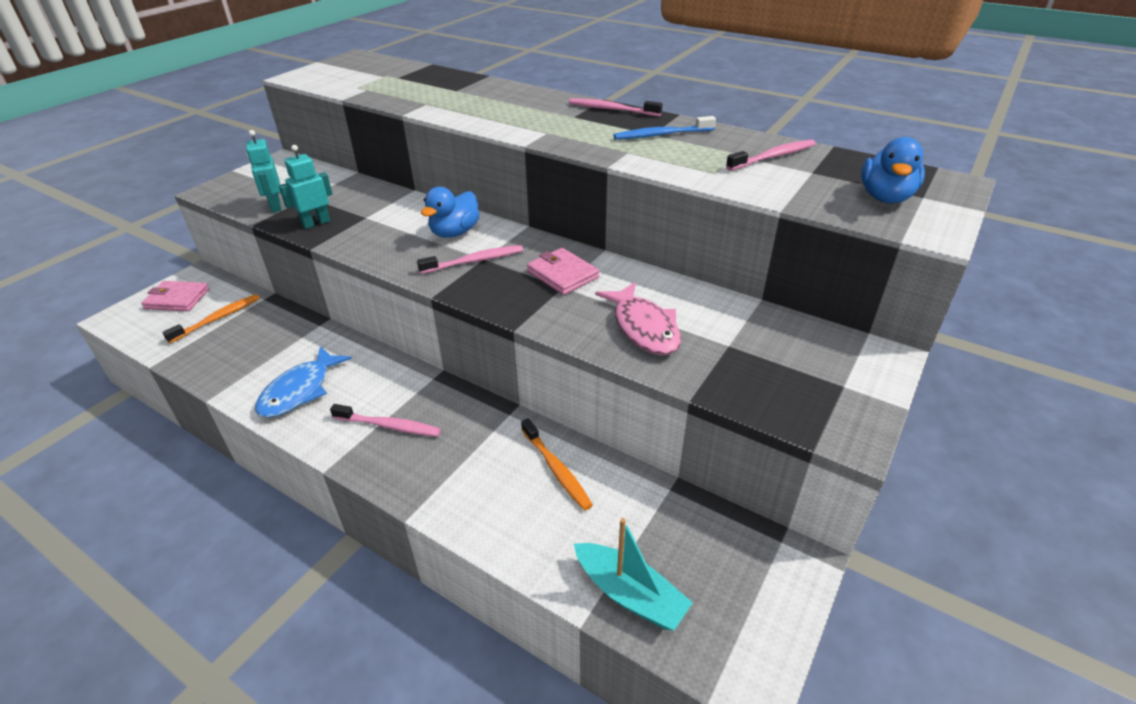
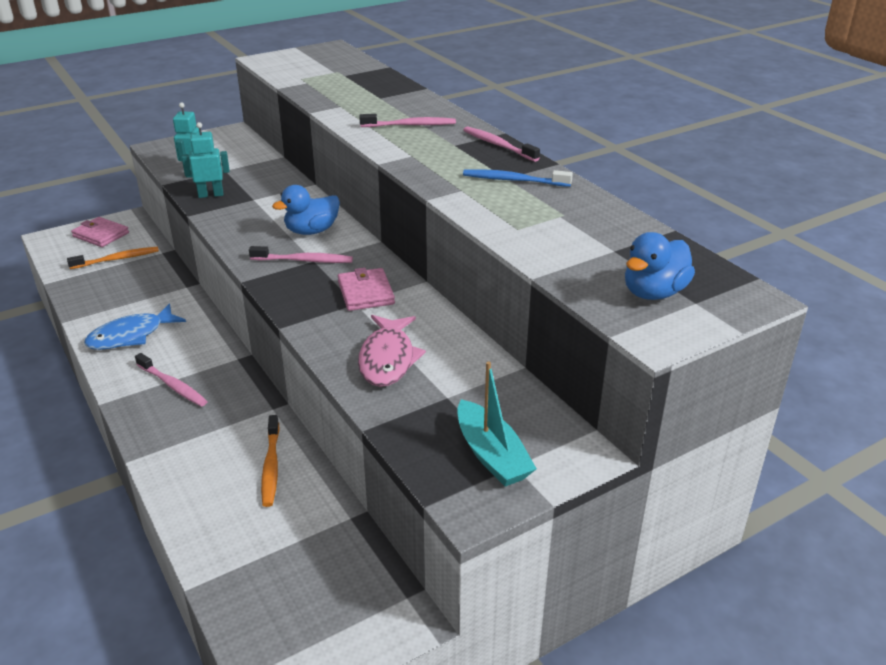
camera: 25 degrees right, 5 degrees down
turquoise boat [574,518,693,631] -> turquoise boat moved to [457,361,537,486]
pink toothbrush [726,139,816,171] -> pink toothbrush moved to [359,114,456,127]

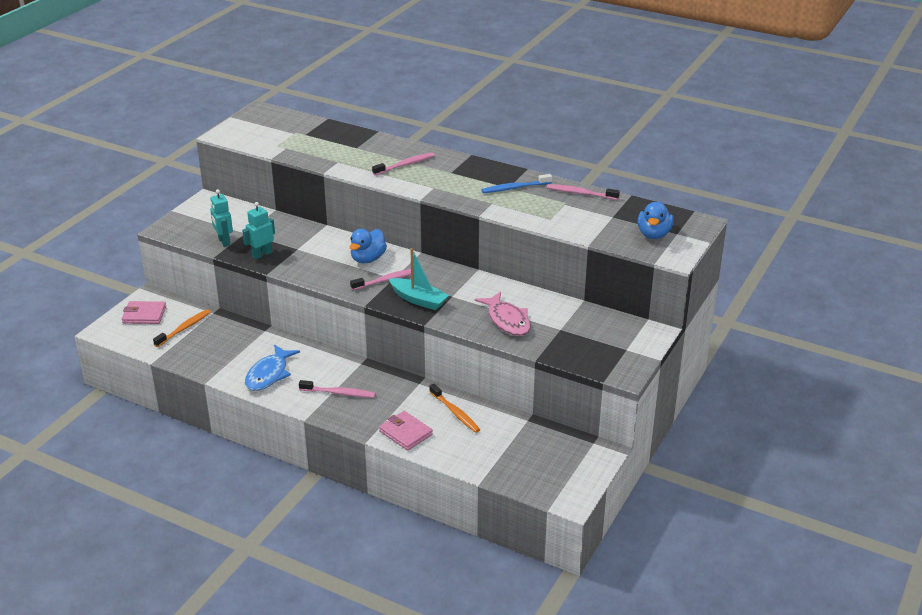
camera: 30 degrees left, 0 degrees up
pink wallet [338,268,395,311] -> pink wallet moved to [379,411,433,451]
turquoise boat [457,361,537,486] -> turquoise boat moved to [389,248,449,310]
pink toothbrush [463,126,540,162] -> pink toothbrush moved to [547,184,620,200]

